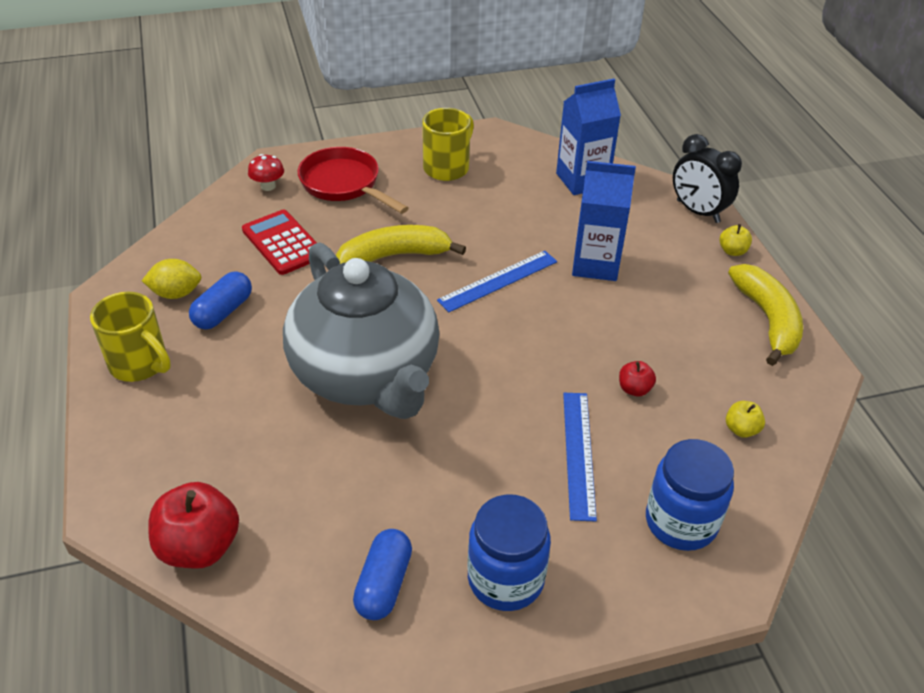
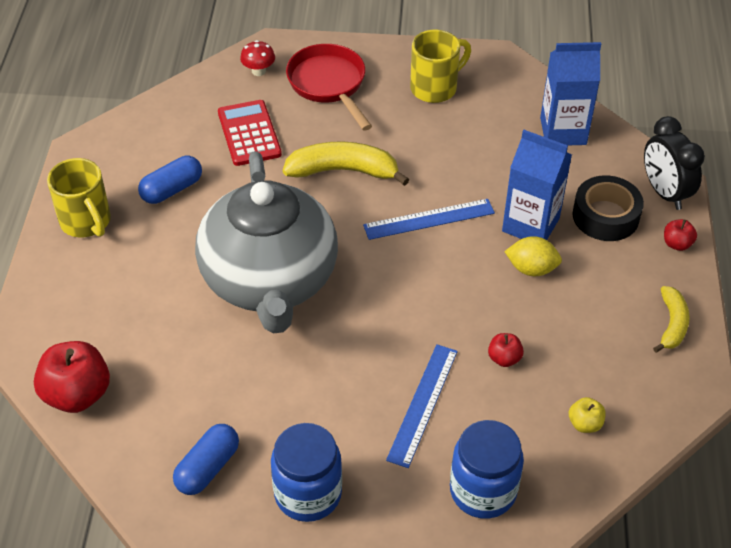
camera: 20 degrees right, 5 degrees up
yellow lemon [142,259,201,299] -> yellow lemon moved to [504,236,562,276]
yellow apple [719,224,752,256] -> red apple [664,219,697,251]
yellow banana [728,264,803,366] -> yellow banana [653,286,690,353], size x0.61
none -> black tape [573,175,644,241]

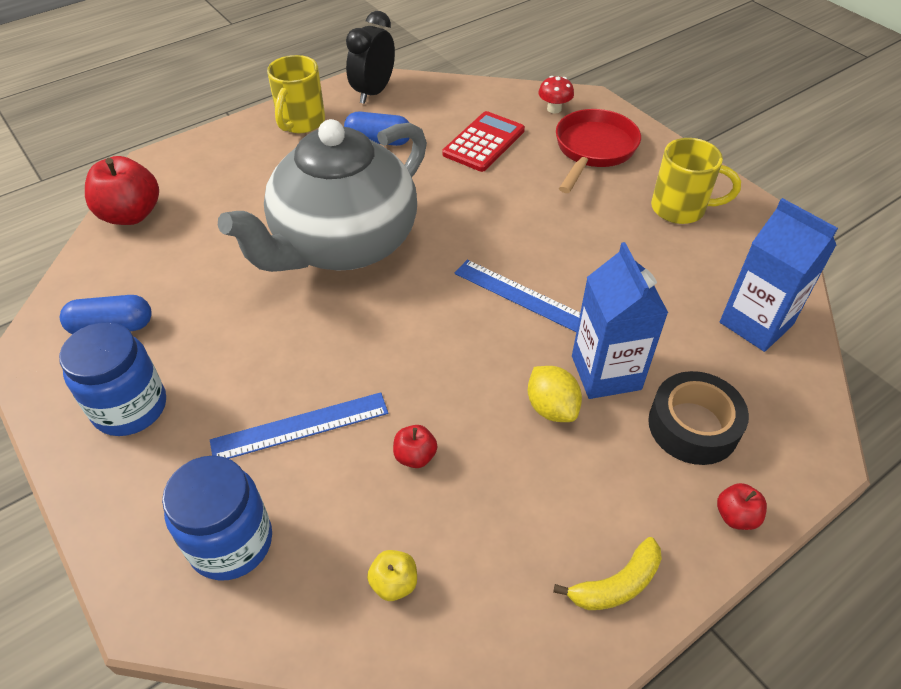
camera: 50 degrees right, 0 degrees up
yellow banana [283,141,409,186] -> none
black clock [644,116,705,210] -> black clock moved to [346,11,395,104]

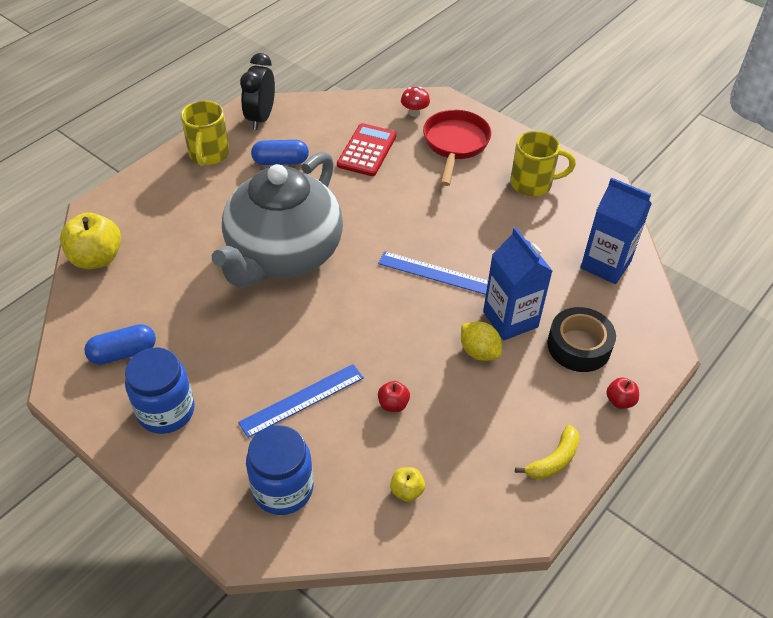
camera: 15 degrees left, 0 degrees up
red apple [85,156,159,225] -> yellow apple [60,212,121,269]

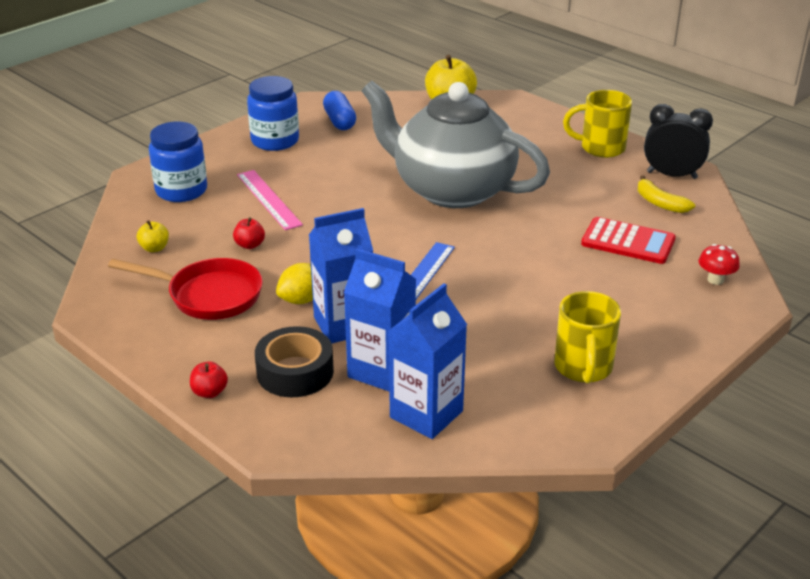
camera: 95 degrees right, 15 degrees down
blue ruler [238,364,364,438] -> pink ruler [237,170,303,230]
blue capsule [251,140,309,165] -> none
red pan [423,110,491,186] -> red pan moved to [108,258,263,320]
yellow banana [515,425,580,479] -> yellow banana moved to [638,175,695,213]
none -> blue carton [344,248,416,392]

